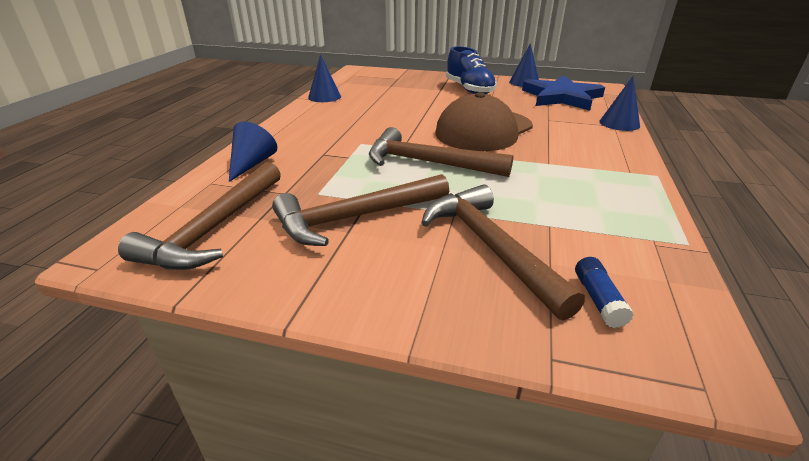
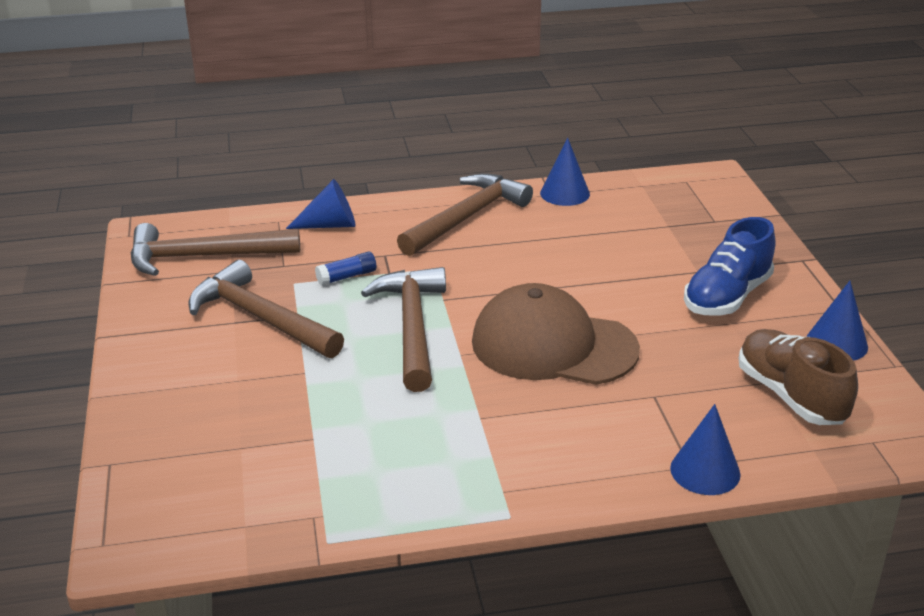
camera: 65 degrees right, 0 degrees up
brown hammer [421,184,585,321] -> brown hammer moved to [397,173,533,256]
blue star [522,75,605,111] -> brown shoe [739,329,858,425]
blue glue stick [575,257,634,328] -> blue glue stick moved to [315,252,376,286]

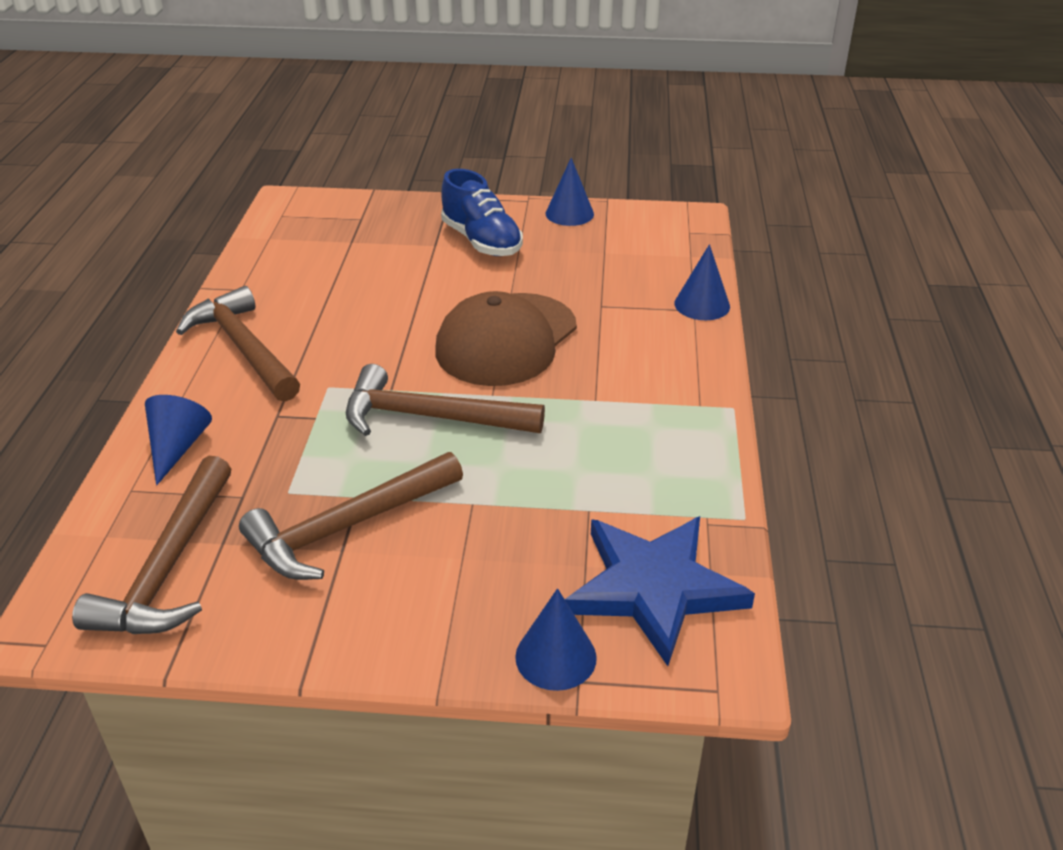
camera: 75 degrees left, 5 degrees up
blue glue stick [315,252,376,286] -> none
blue cone [540,138,590,206] -> blue cone moved to [515,588,597,691]
brown shoe [739,329,858,425] -> none
none -> blue star [565,516,755,666]

